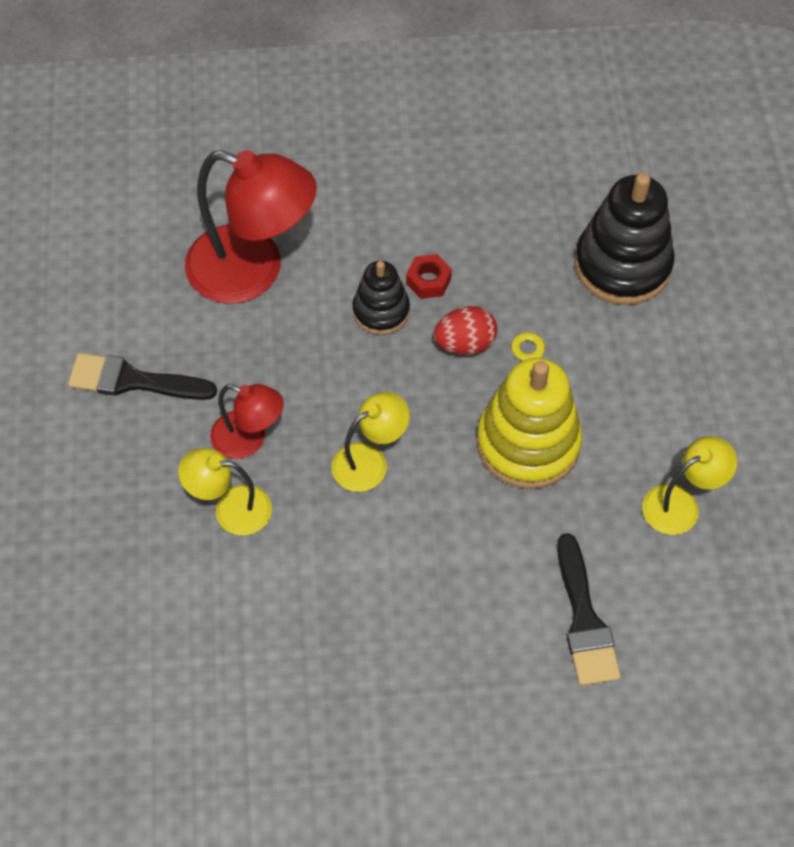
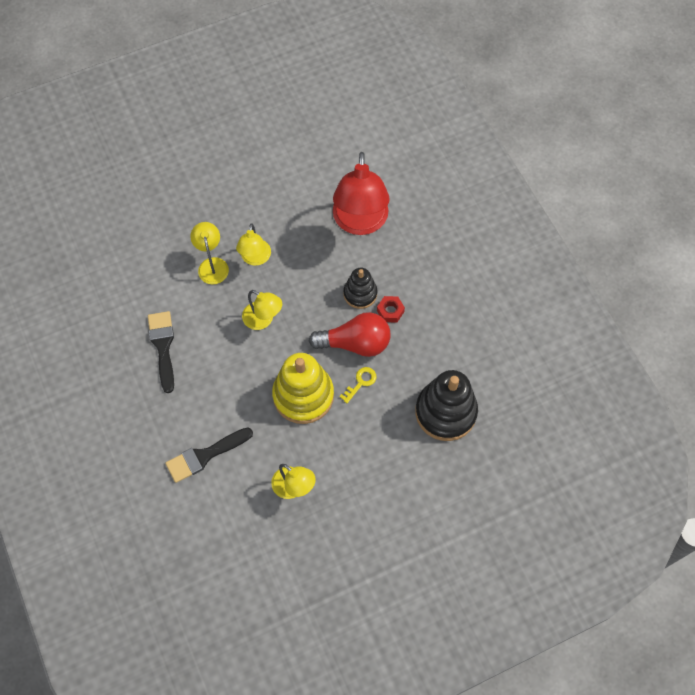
camera: 70 degrees right, 5 degrees up
black brush [68,353,217,400] -> black brush moved to [148,311,174,393]
red lamp [210,384,284,459] -> yellow lamp [236,224,271,266]
red egg [434,306,497,355] -> red light bulb [309,312,391,357]

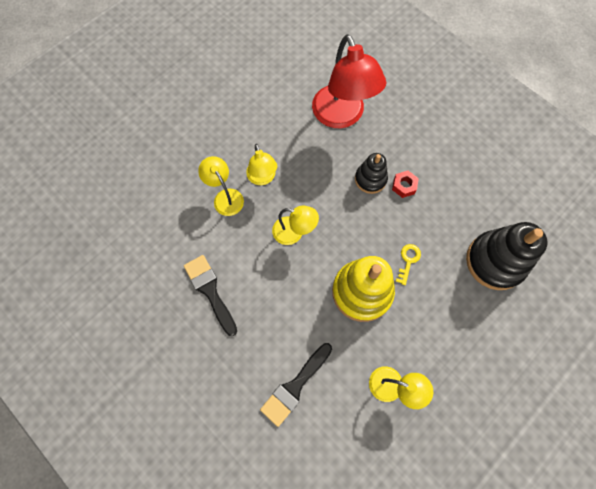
camera: 20 degrees left, 5 degrees up
red light bulb [309,312,391,357] -> none

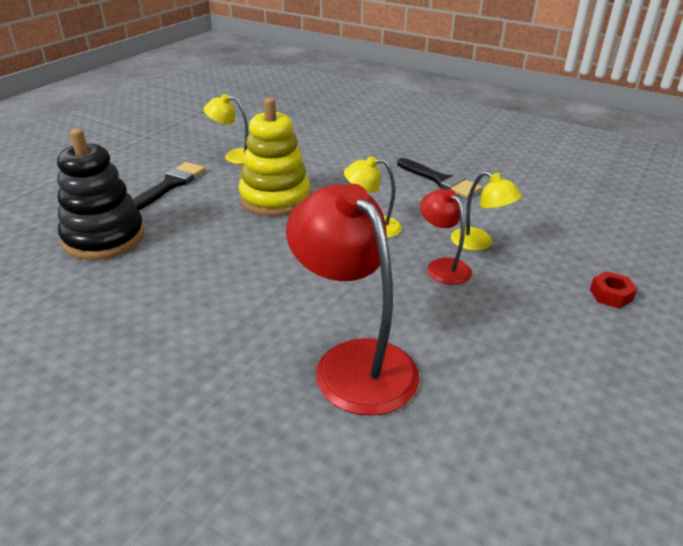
camera: 165 degrees right, 35 degrees down
yellow lamp [246,144,277,185] -> red lamp [420,189,472,285]
black brush [260,343,332,427] -> black brush moved to [133,162,206,210]
black stacking toy [355,153,388,194] -> none
red nut [392,171,419,198] -> red nut moved to [590,271,637,309]
yellow key [395,244,421,285] -> none

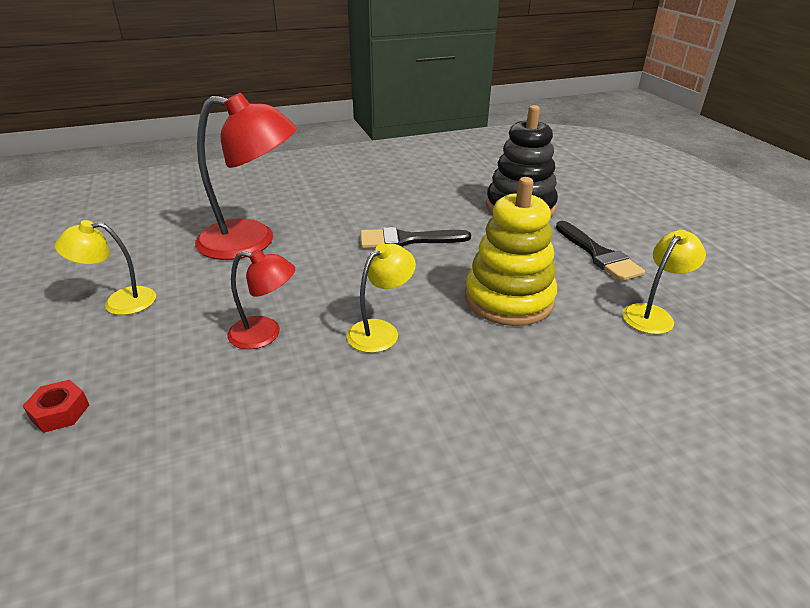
camera: 130 degrees right, 0 degrees up
black brush [397,158,482,198] -> black brush moved to [360,227,471,248]
yellow lamp [451,171,522,251] -> yellow lamp moved to [55,220,156,315]

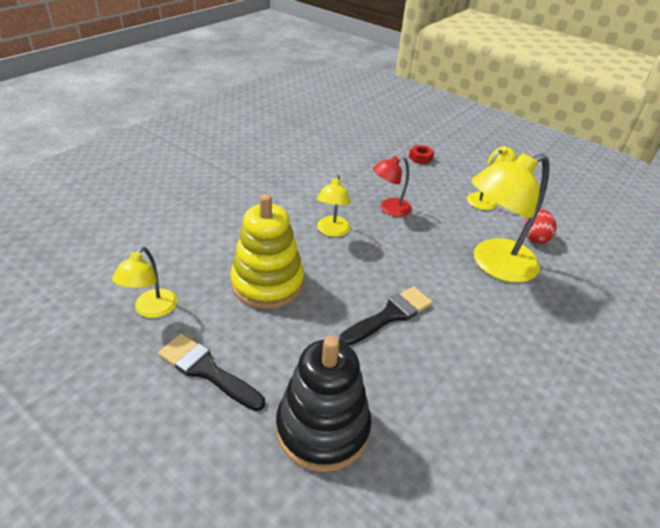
camera: 145 degrees right, 5 degrees up
red lamp [195,93,297,260] -> yellow lamp [472,153,550,283]
none -> red egg [524,209,557,244]

